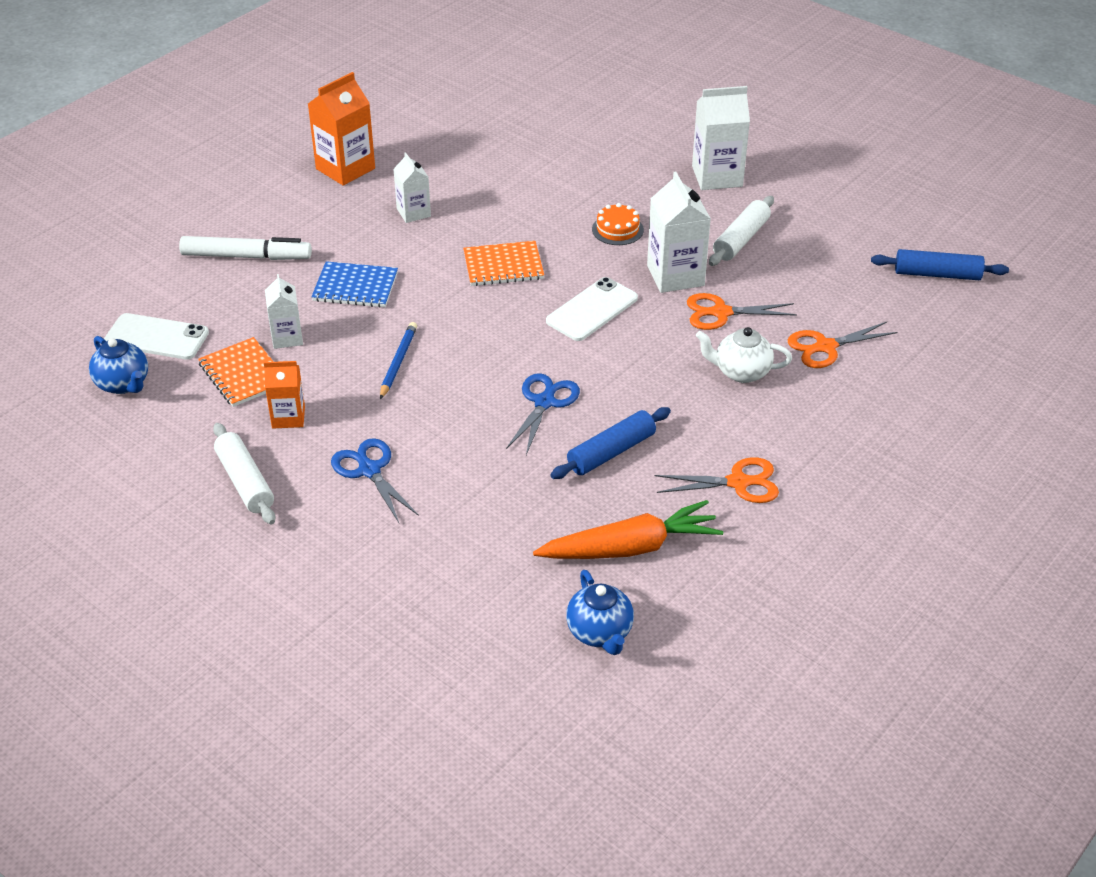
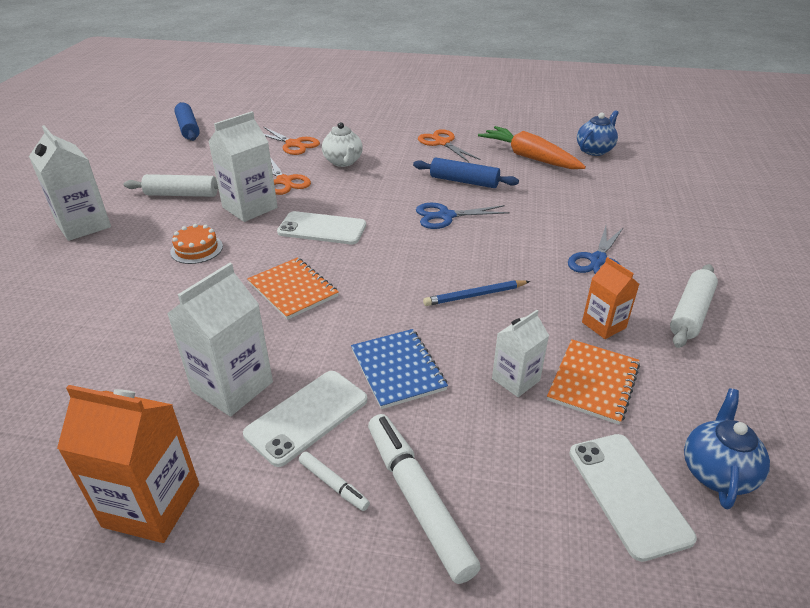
camera: 120 degrees left, 5 degrees down
white carton [393,152,431,223] -> white carton [167,263,273,417], size x1.64
none -> white phone [243,371,367,467]
none -> white marker [299,451,370,511]

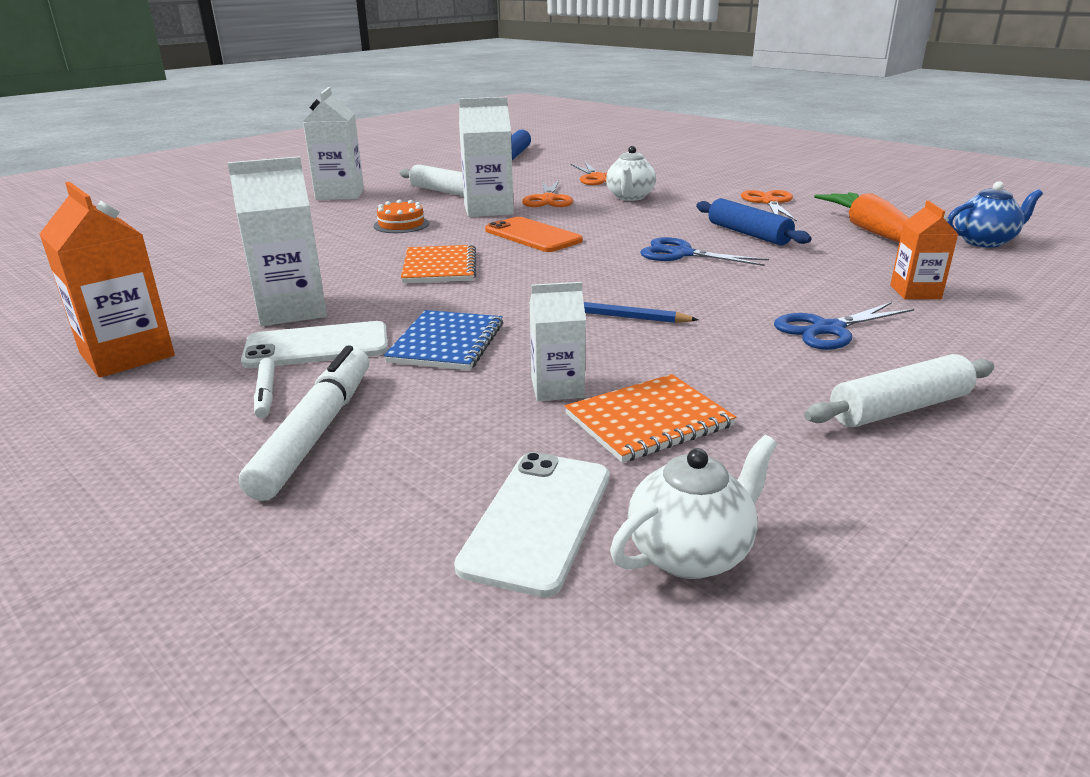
camera: 35 degrees right, 10 degrees down
white phone [277,211,366,244] -> orange phone [485,217,583,252]
orange carton [582,257,639,339] -> orange carton moved to [890,200,958,299]
blue teapot [684,388,770,509] -> white teapot [610,435,777,579]

